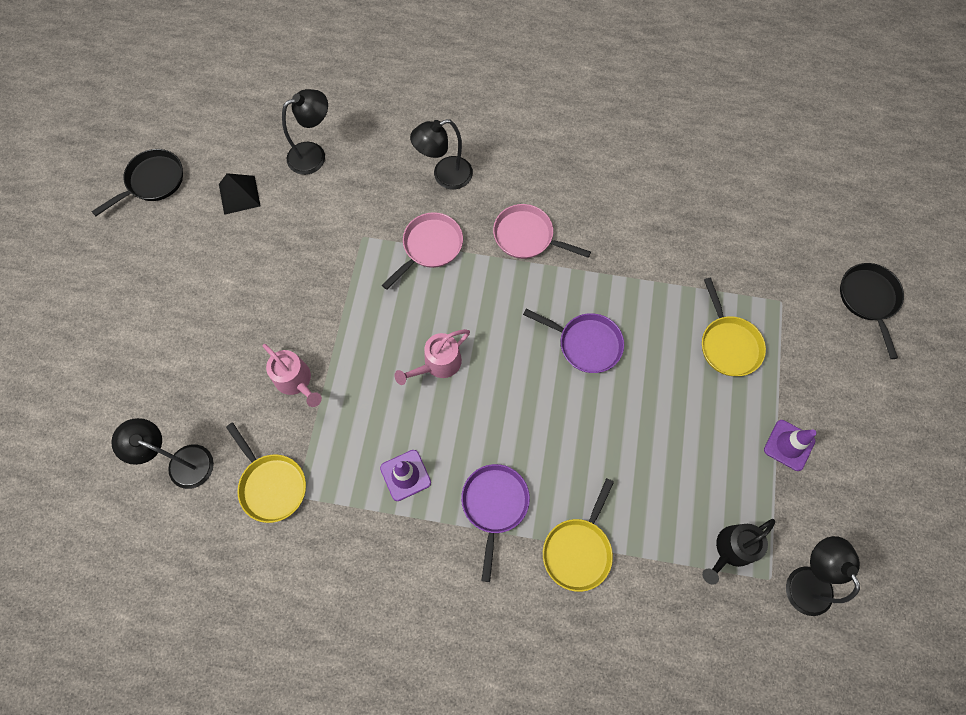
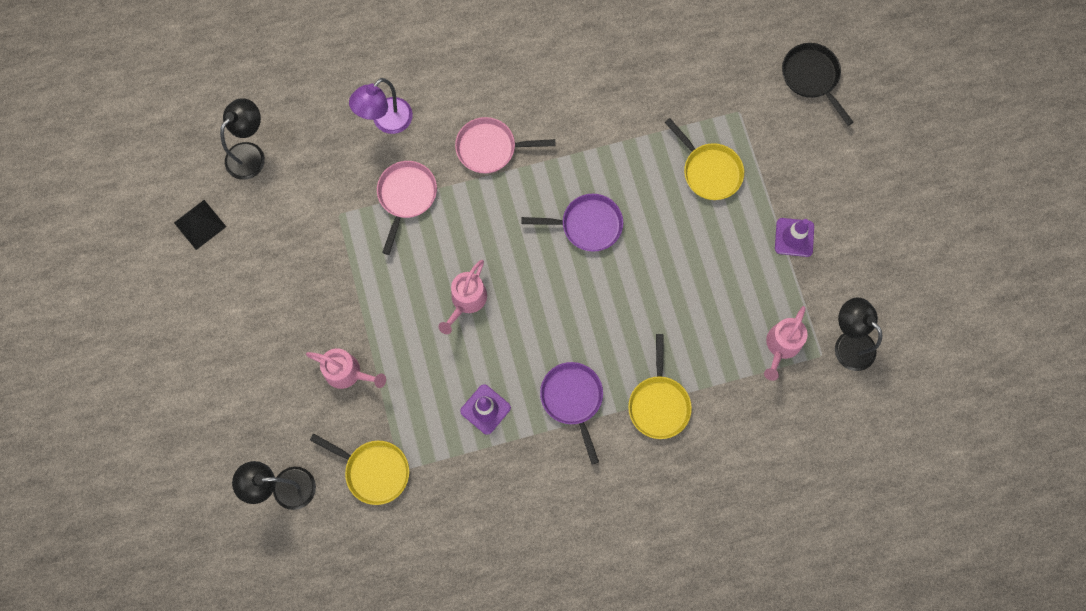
camera: 25 degrees left, 5 degrees up
black pan [91,149,183,216] -> none
black lamp [410,119,473,190] -> purple lamp [349,78,413,134]
black watering can [702,519,775,585] -> pink watering can [764,306,808,381]

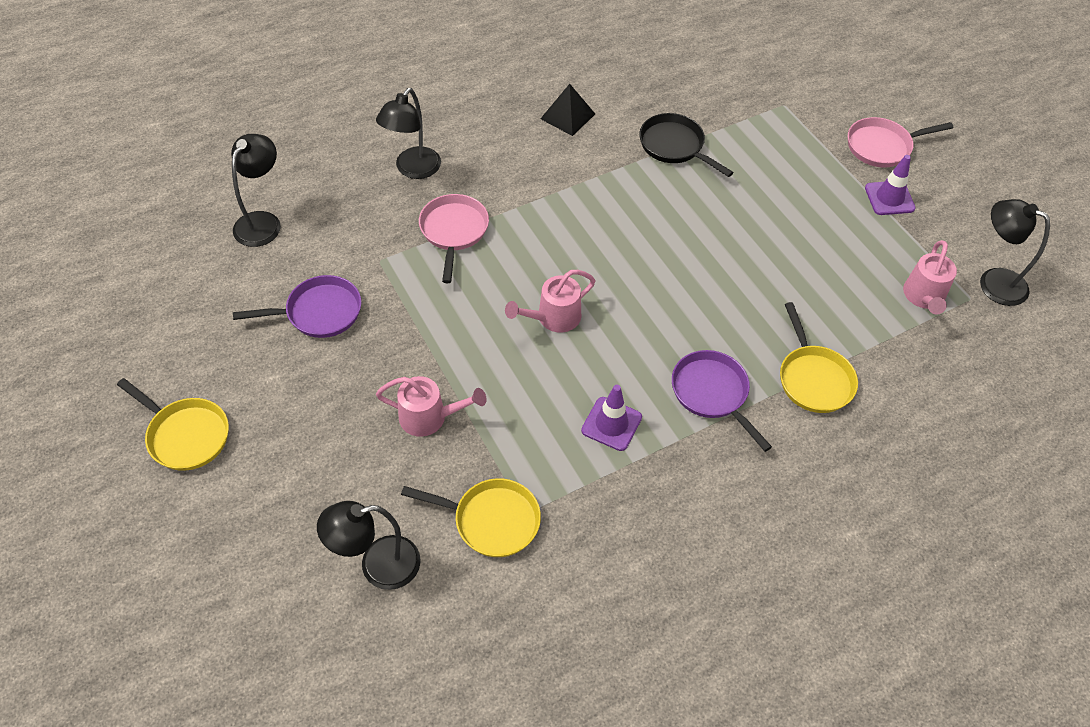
camera: 15 degrees left, 20 degrees down
black pyramid [174,200,226,250] -> black pyramid moved to [540,84,595,136]
purple lamp [349,78,413,134] -> black lamp [376,88,441,179]
pink watering can [438,260,487,334] -> pink watering can turned 45 degrees clockwise [505,270,595,332]
pink pan [455,117,555,174] -> pink pan moved to [848,117,953,167]
purple pan [521,194,623,251] -> purple pan moved to [233,275,361,338]
yellow pan [665,118,744,200] -> yellow pan moved to [117,378,229,471]
black pan [782,43,854,126] -> black pan moved to [639,113,734,177]

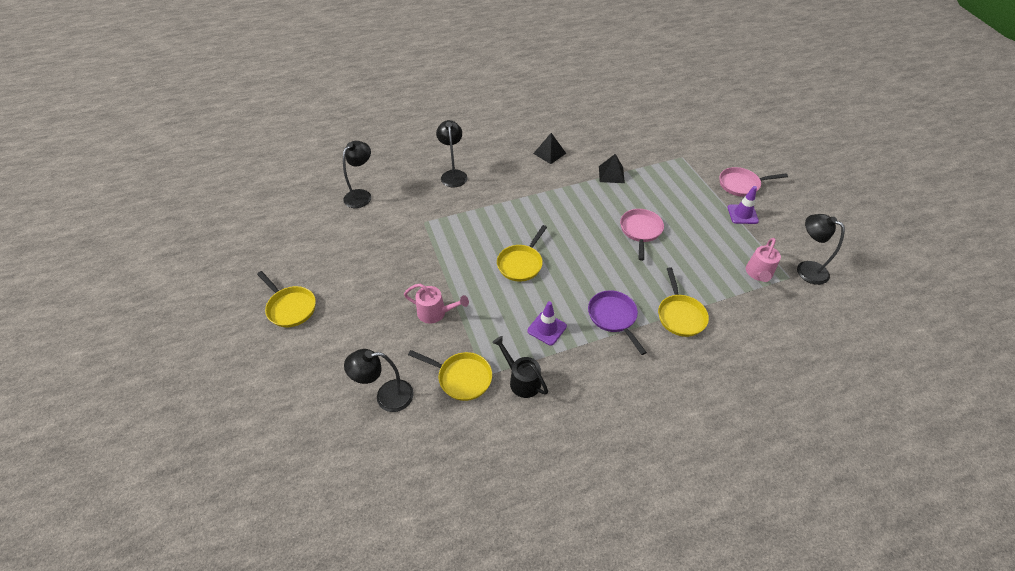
camera: 10 degrees right, 5 degrees down
purple pan [233,275,361,338] -> none
black lamp [376,88,441,179] -> black lamp turned 135 degrees clockwise [436,120,467,187]
pink pan [419,194,489,283] -> pink pan moved to [620,209,664,261]
pink watering can [505,270,595,332] -> yellow pan [497,225,547,282]
black pan [639,113,734,177] -> black pyramid [599,154,625,183]
none -> black watering can [492,336,548,398]

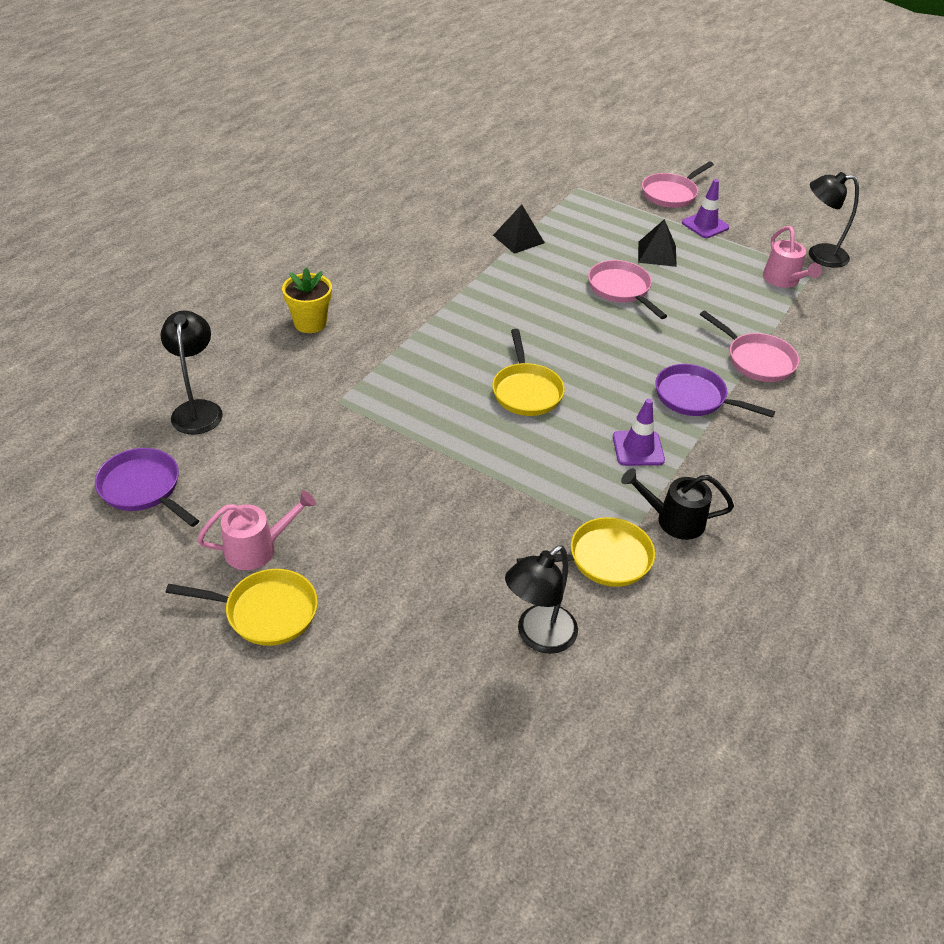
camera: 40 degrees left, 5 degrees down
pink watering can [404,284,469,324] -> pink watering can moved to [197,490,316,570]
black lamp [436,120,467,187] -> yellow flower pot [282,268,332,333]
black pyramid [533,133,567,164] -> black pyramid moved to [638,219,677,267]
yellow pan [658,267,709,337] -> pink pan [700,310,799,382]
none -> purple pan [95,448,199,527]

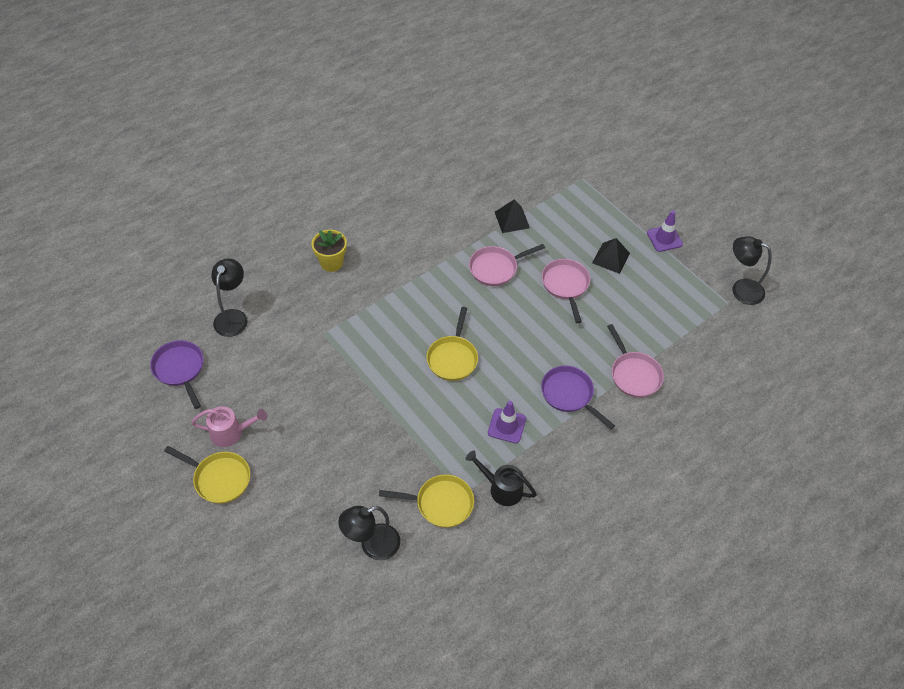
camera: 20 degrees right, 10 degrees up
pink pan [642,161,714,208] -> pink pan moved to [469,244,545,286]
pink watering can [763,226,822,288] -> none

